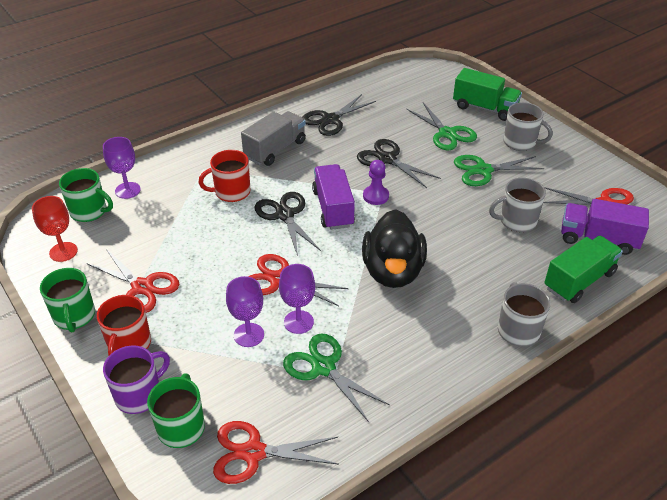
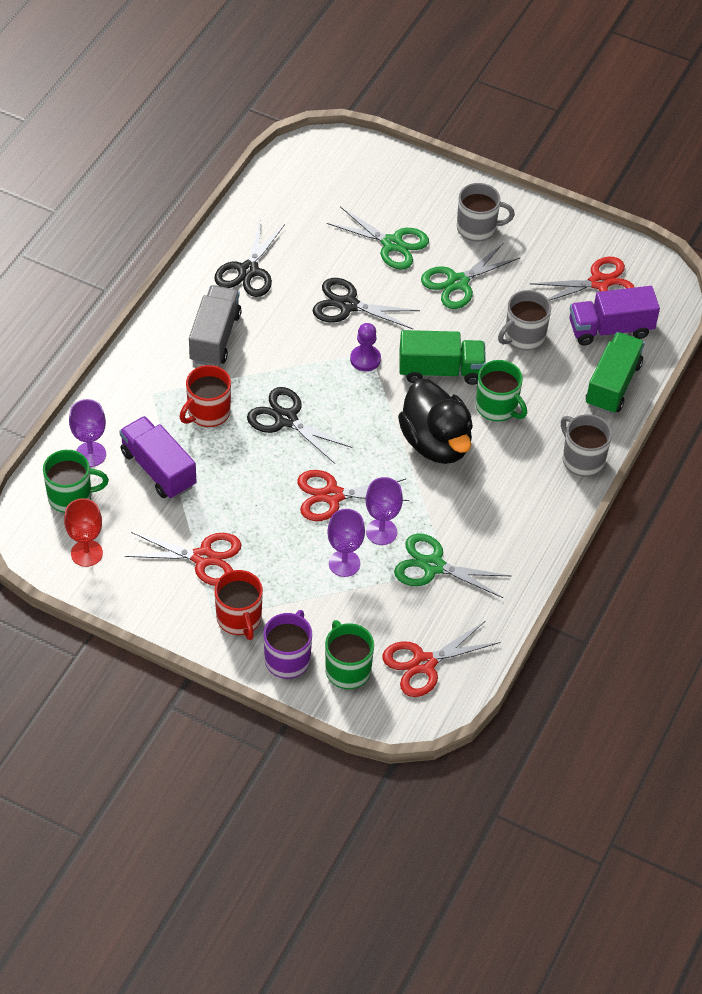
camera: 30 degrees left, 10 degrees up
green mug [40,268,95,332] -> green mug moved to [476,360,527,421]
purple truck [312,164,355,230] -> purple truck moved to [119,416,196,499]
green truck [453,68,522,121] -> green truck moved to [399,330,486,385]

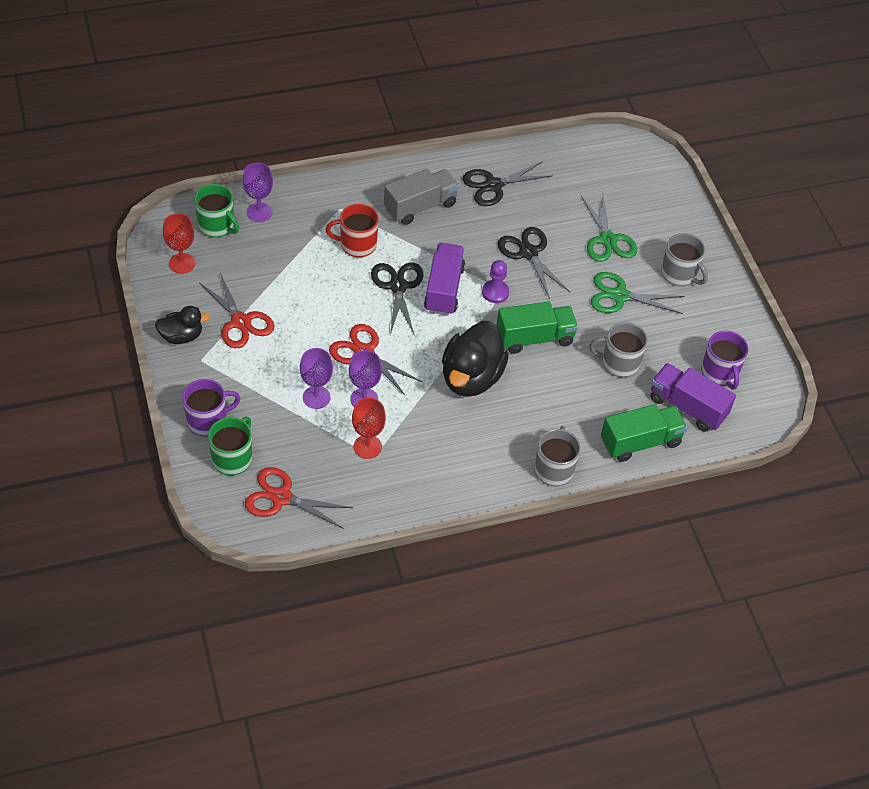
camera: 45 degrees right, 0 degrees up
purple truck [119,416,196,499] -> purple truck moved to [424,243,465,316]
red mug [214,570,263,640] -> none
green scissors [394,533,511,598] -> red goblet [352,398,386,459]
green truck [399,330,486,385] -> green truck turned 60 degrees counterclockwise [496,301,578,354]
green mug [476,360,527,421] -> none
red scissors [530,257,635,301] -> purple mug [701,331,749,389]
none -> black duck [155,306,210,344]

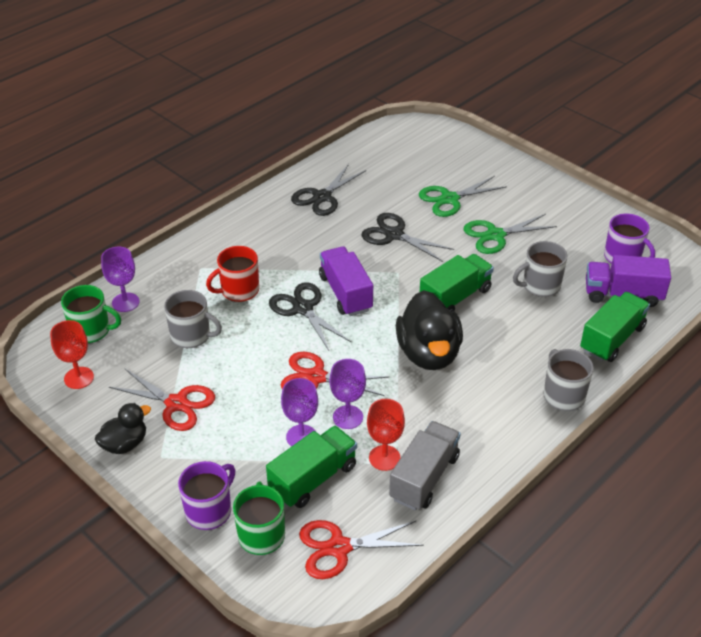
camera: 25 degrees left, 10 degrees down
grey truck [384,169,459,225] -> grey truck moved to [389,421,461,510]
purple pawn [482,260,509,303] -> none
green scissors [581,195,637,262] -> green scissors turned 105 degrees clockwise [419,176,507,217]
grey mug [661,233,708,286] -> grey mug moved to [164,290,222,348]
none -> green truck [266,426,357,508]

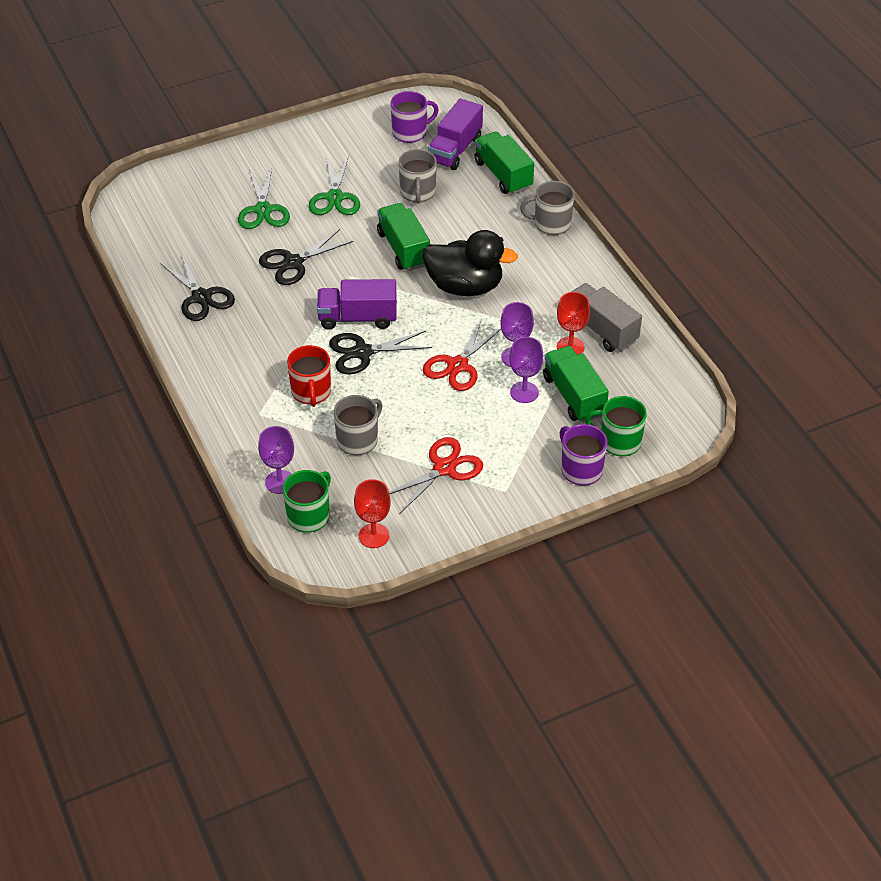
camera: 70 degrees left, 5 degrees up
black duck [95,403,151,454] -> none
red scissors [299,520,424,579] -> none

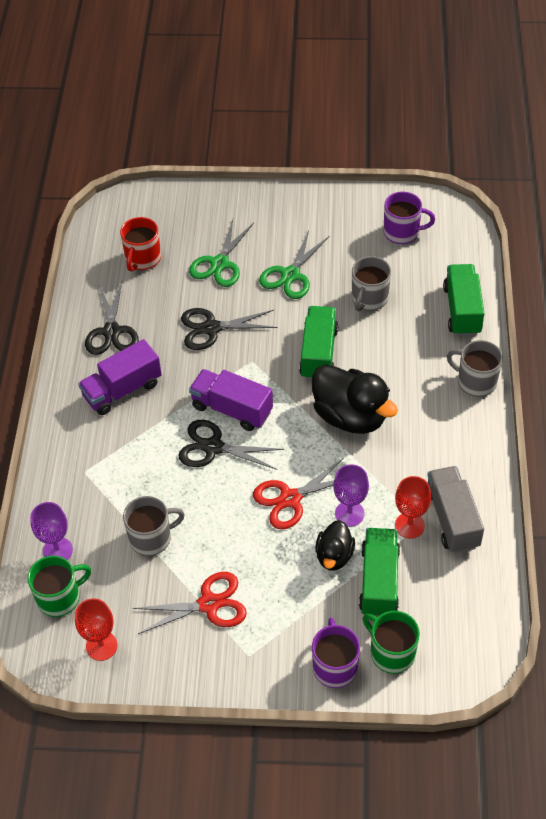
camera: 30 degrees right, 5 degrees up
red mug [287,345,331,407] -> red mug moved to [120,217,161,272]
purple truck [428,98,483,170] -> purple truck moved to [78,339,162,415]
purple goblet [509,337,543,403] -> black duck [315,520,355,571]

